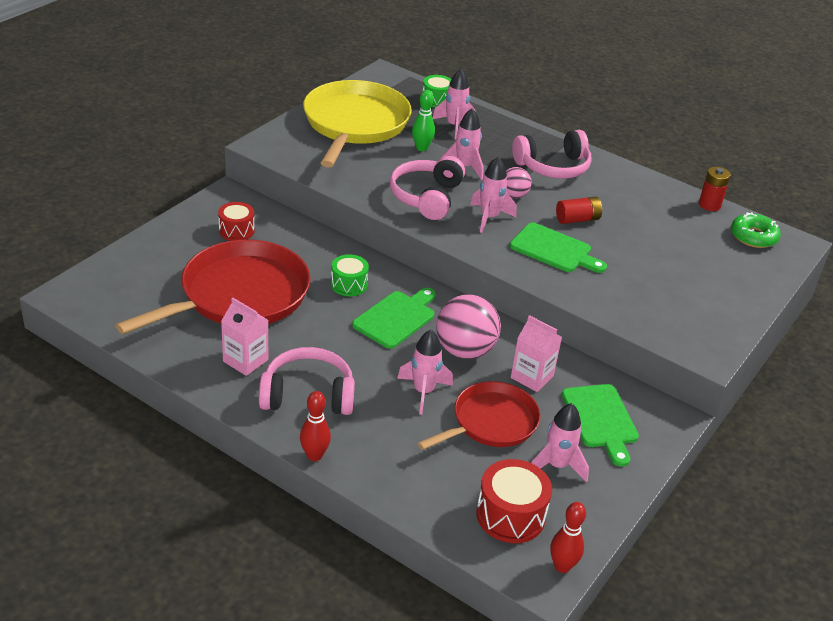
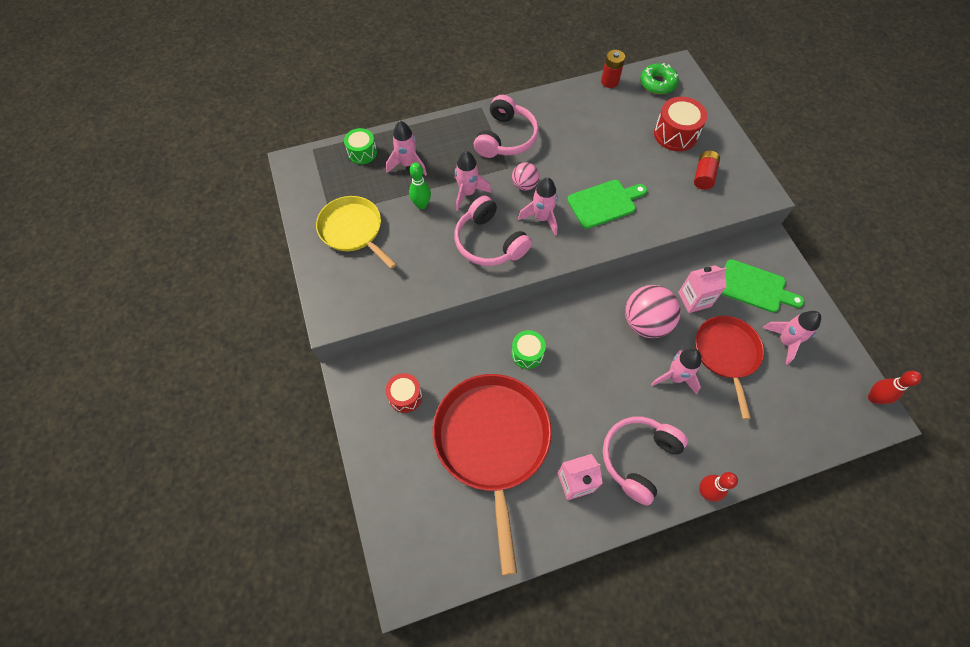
camera: 50 degrees left, 25 degrees up
yellow pan [303,80,412,168] -> yellow pan [316,196,397,269], size x0.61
green cutting board [352,288,436,349] -> none
red drum [476,459,552,543] -> red drum moved to [654,97,707,151]
red battery [556,197,602,224] -> red battery moved to [694,151,720,190]

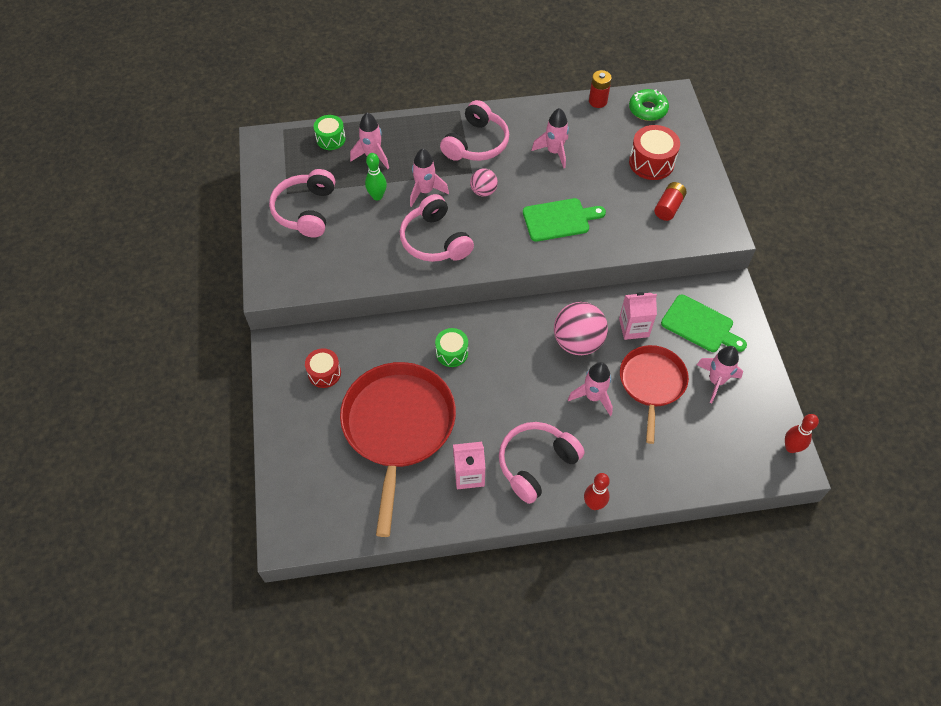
camera: 10 degrees right, 5 degrees down
yellow pan [316,196,397,269] -> pink headphones [269,169,335,238]
pink rocket [518,177,558,236] -> pink rocket moved to [532,108,569,168]

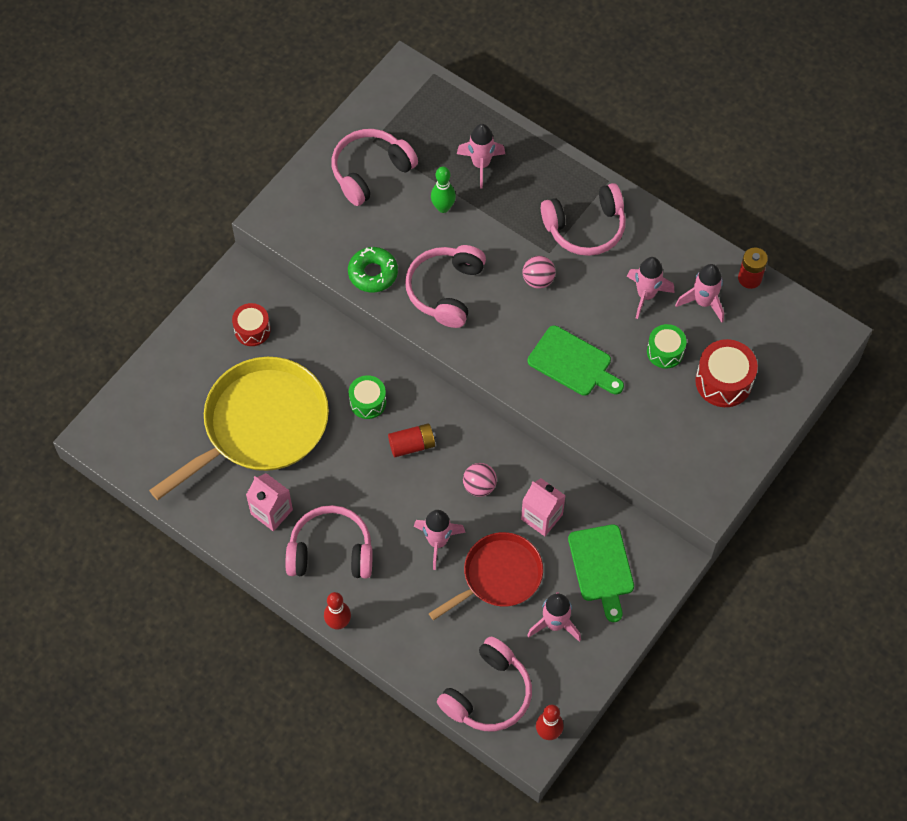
camera: 45 degrees right, 5 degrees up
green drum [314,115,346,150] -> green drum moved to [647,324,686,368]
red pan [340,362,456,537] -> yellow pan [149,357,329,500]
pink rocket [410,148,449,207] -> pink rocket moved to [675,264,724,322]
pink ball [554,302,608,355] -> pink ball [463,463,497,497], size x0.55
green donut [629,89,669,121] -> green donut moved to [348,247,398,293]
red battery [654,182,687,221] -> red battery moved to [388,423,436,457]
none -> pink headphones [437,637,532,731]

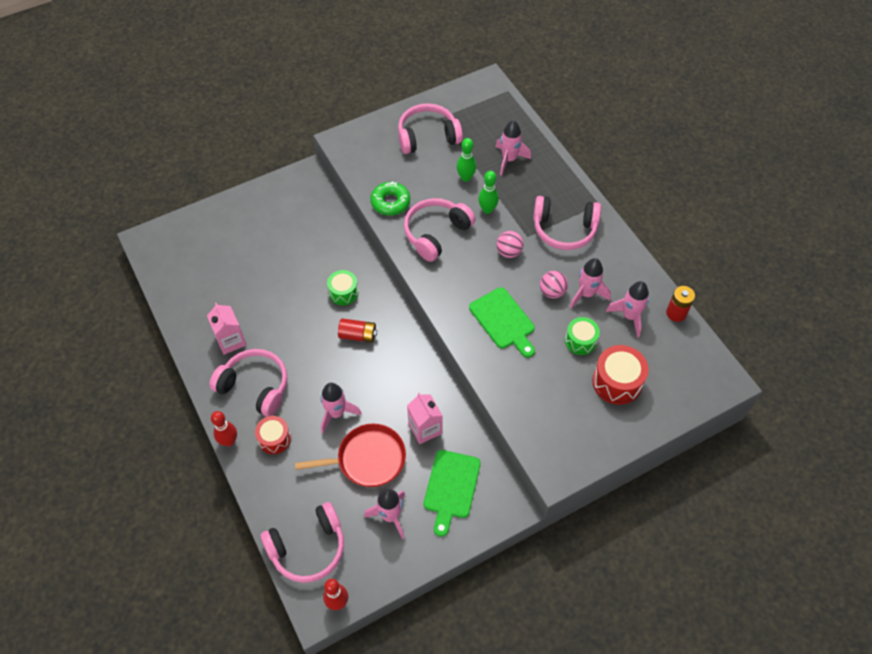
camera: 25 degrees right, 5 degrees down
yellow pan [149,357,329,500] -> none
red drum [232,303,271,346] -> red drum moved to [255,416,291,454]
pink ball [463,463,497,497] -> pink ball moved to [540,271,568,299]
none -> green bowling pin [478,171,499,214]

